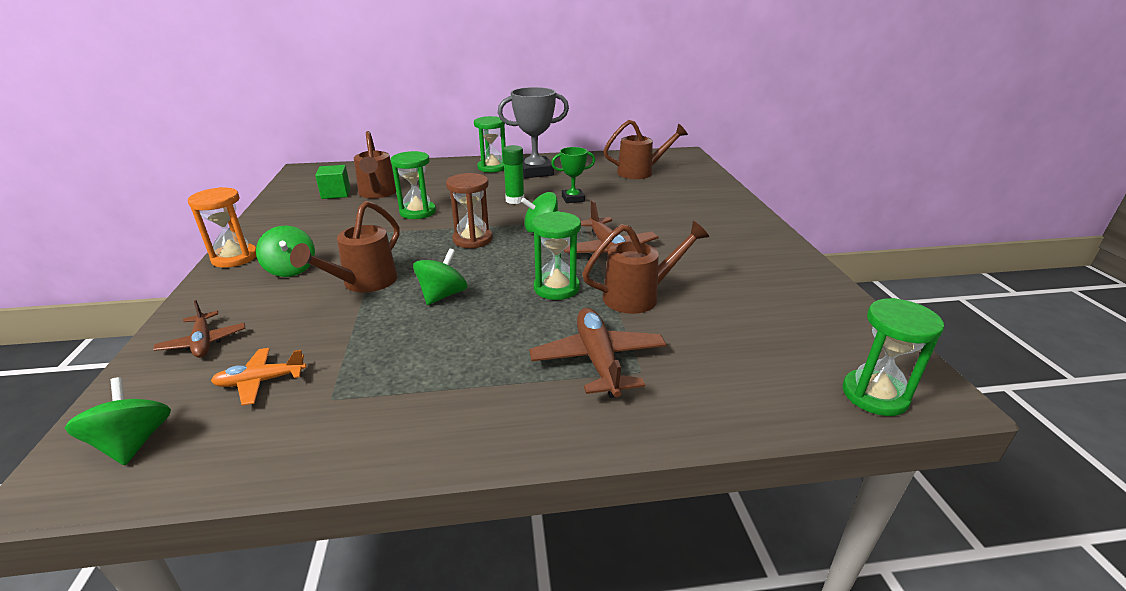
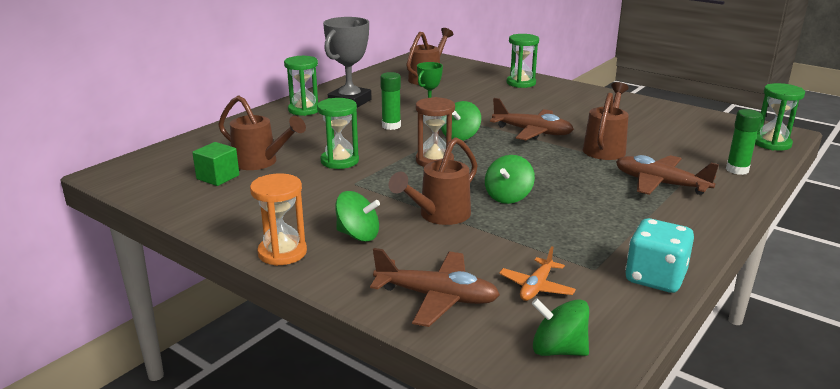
camera: 45 degrees left, 5 degrees down
brown plane [153,300,245,358] -> brown plane [370,248,500,327], size x1.64
brown watering can [290,201,400,292] -> brown watering can turned 60 degrees clockwise [389,137,478,225]
green spinning top [413,248,468,305] -> green spinning top turned 135 degrees counterclockwise [485,155,535,204]
green hourglass [532,211,581,300] -> green hourglass moved to [507,34,539,88]
none -> turquoise dice [625,218,694,293]
none -> green glue stick [726,109,762,175]

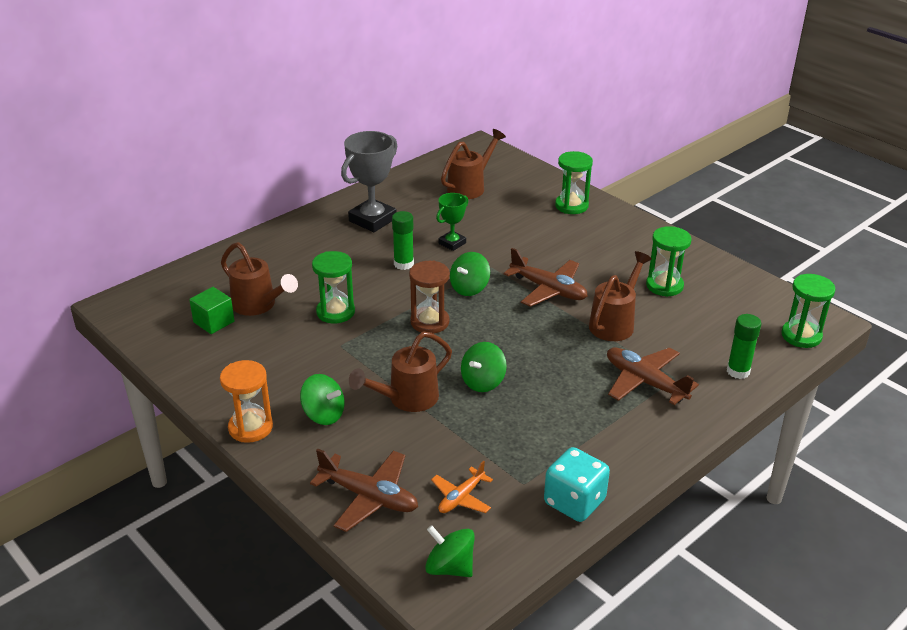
camera: 10 degrees right, 10 degrees up
green hourglass [284,56,319,116] -> green hourglass moved to [646,226,691,297]

